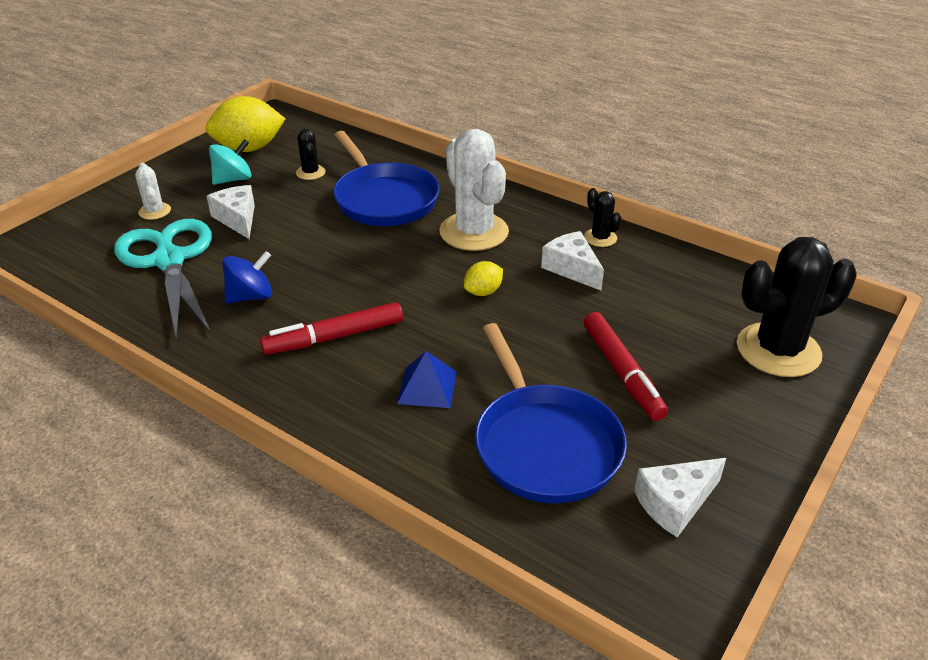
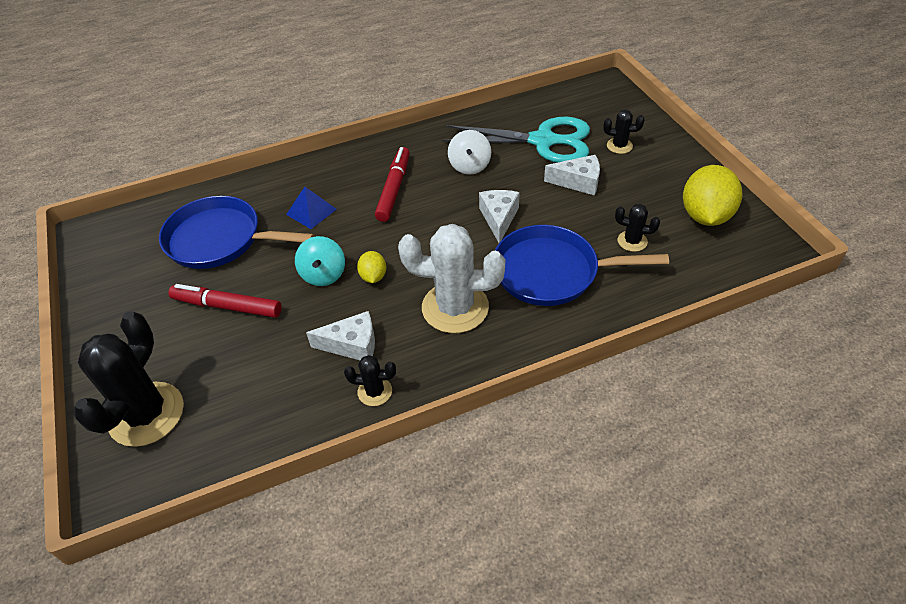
camera: 125 degrees right, 10 degrees up
white cactus [135,163,171,220] -> black cactus [604,110,644,154]
turquoise spinning top [209,139,252,185] -> turquoise spinning top moved to [295,236,345,286]
blue spinning top [222,251,272,304] -> white spinning top [448,130,491,175]
white cheese [634,458,726,537] -> white cheese moved to [479,190,520,243]

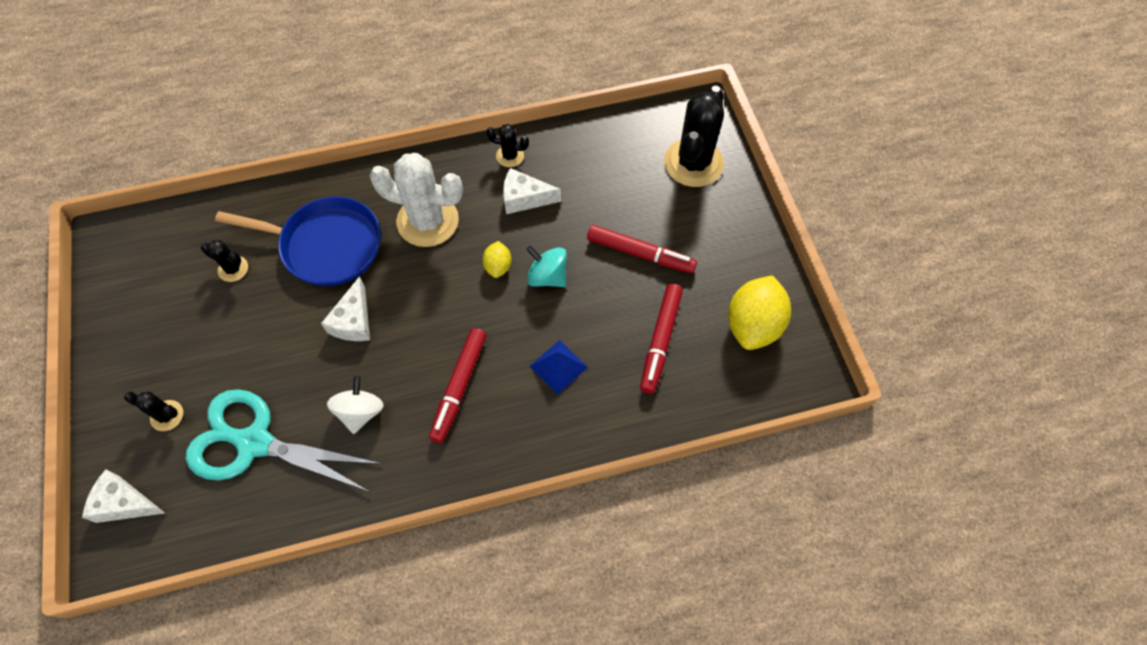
camera: 175 degrees left, 15 degrees up
blue pan [159,196,314,269] -> red marker [640,284,683,394]
turquoise spinning top [295,236,345,286] -> turquoise spinning top turned 60 degrees counterclockwise [526,246,567,287]
white cheese [544,155,600,196] -> white cheese moved to [82,469,165,523]
yellow lemon [683,165,742,226] -> yellow lemon moved to [728,275,791,350]

